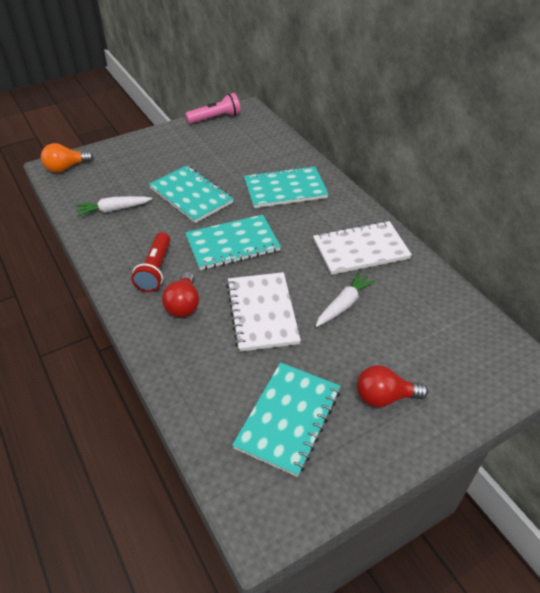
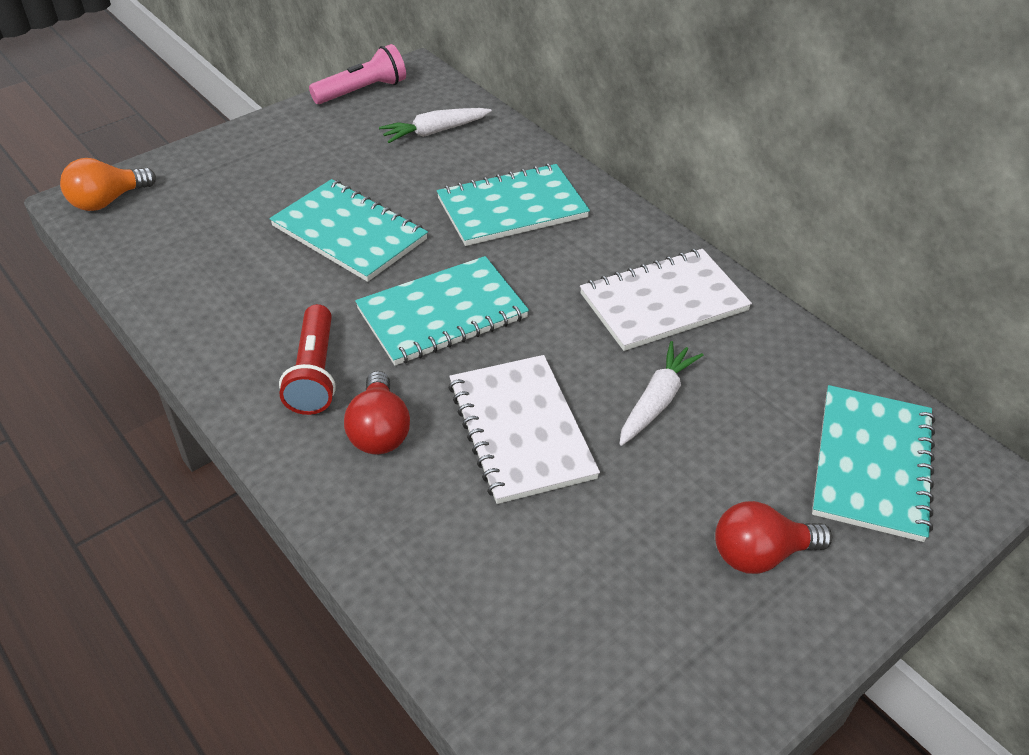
camera: 10 degrees left, 0 degrees up
white carrot [76,196,152,217] -> white carrot moved to [379,108,492,143]
turquoise notebook [232,362,341,477] -> turquoise notebook moved to [812,385,935,542]

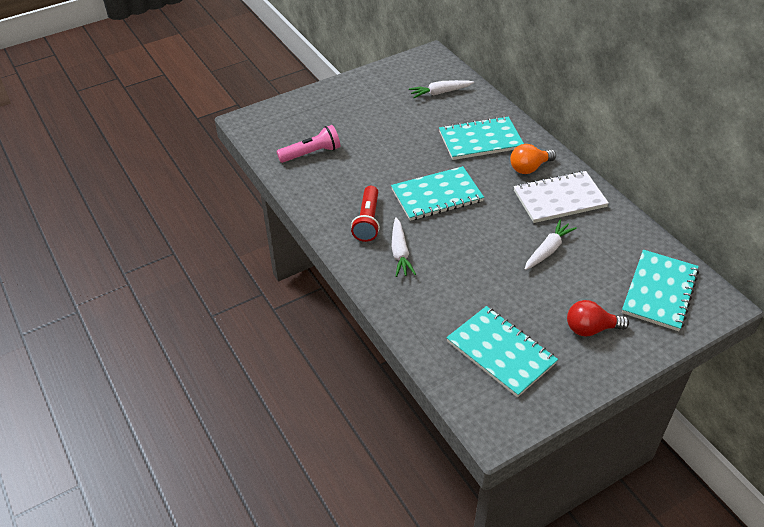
camera: 10 degrees right, 0 degrees up
orange light bulb [60,158,156,211] -> orange light bulb moved to [510,144,556,174]
turquoise notebook [270,179,428,282] -> turquoise notebook moved to [446,306,558,397]
pink flashlight [309,44,406,104] -> pink flashlight moved to [277,125,340,163]
red light bulb [344,371,410,454] -> white carrot [391,217,416,277]
white notebook [449,355,600,504] -> none

